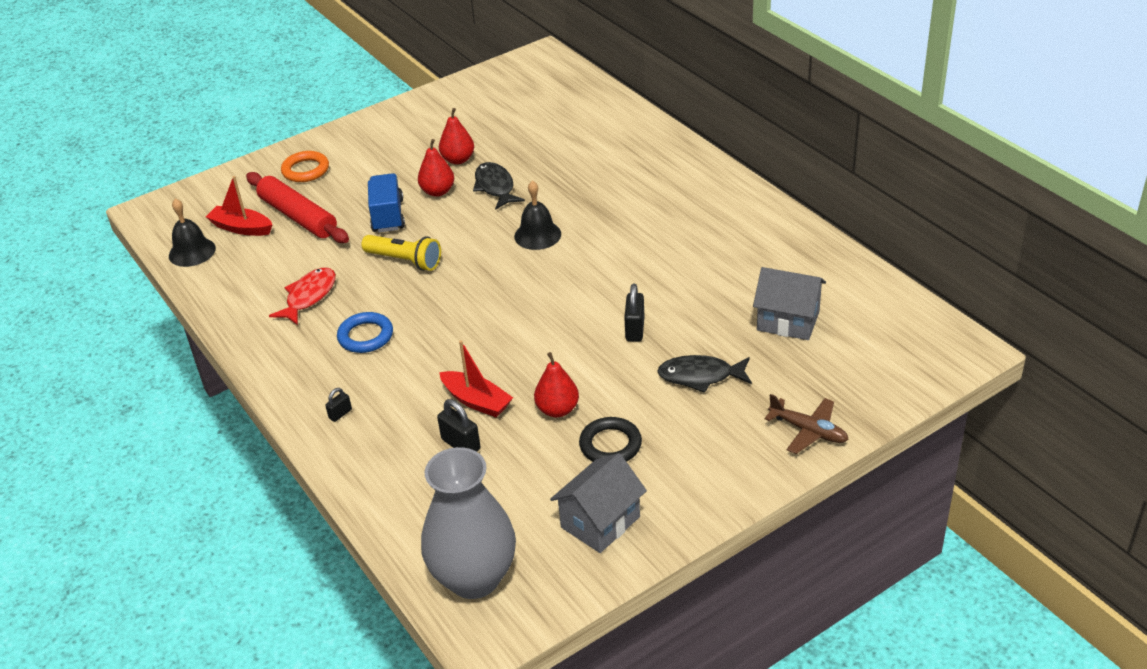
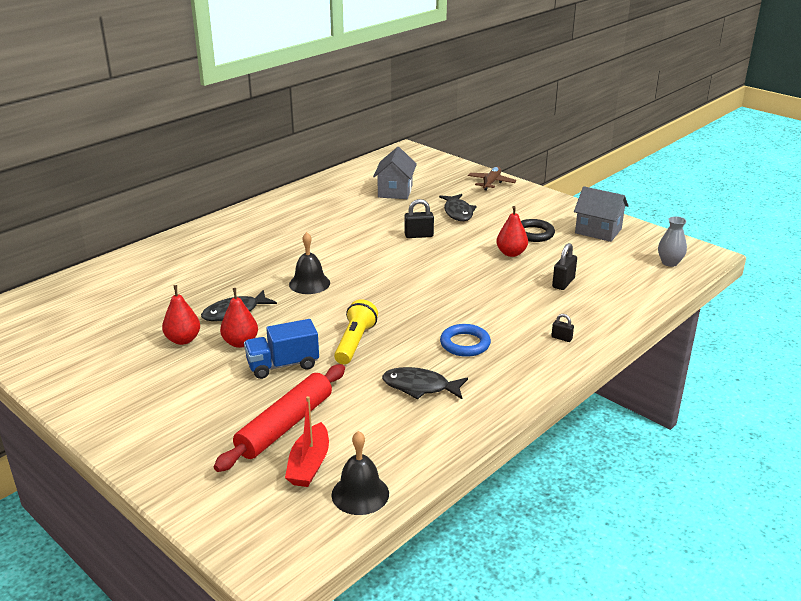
camera: 105 degrees left, 10 degrees down
red fish [269,267,336,325] -> black fish [382,367,468,400]
orange ring [281,151,329,182] -> none
grey vase [421,447,516,599] -> grey vase [658,216,687,267], size x0.47
red boat [439,340,513,417] -> none

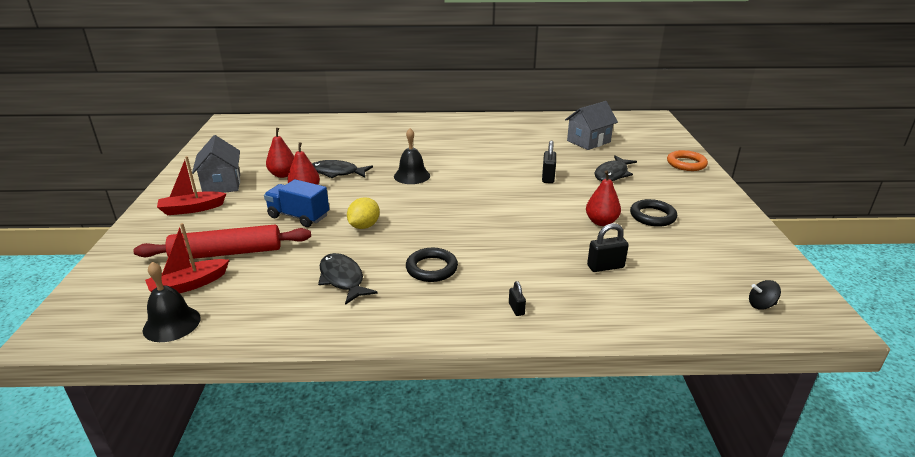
camera: 45 degrees right, 0 degrees up
yellow flashlight [334,299,378,364] -> yellow lemon [347,197,380,229]
black padlock [404,199,434,238] -> black padlock turned 60 degrees clockwise [542,140,556,183]
blue ring [440,324,491,357] -> black ring [406,248,458,282]
brown plane [468,167,516,191] -> orange ring [667,150,708,171]
grey house [574,186,629,242] -> grey house moved to [192,135,240,193]
grey vase [658,216,687,267] -> black spinning top [749,280,781,310]
none -> red boat [157,156,227,215]

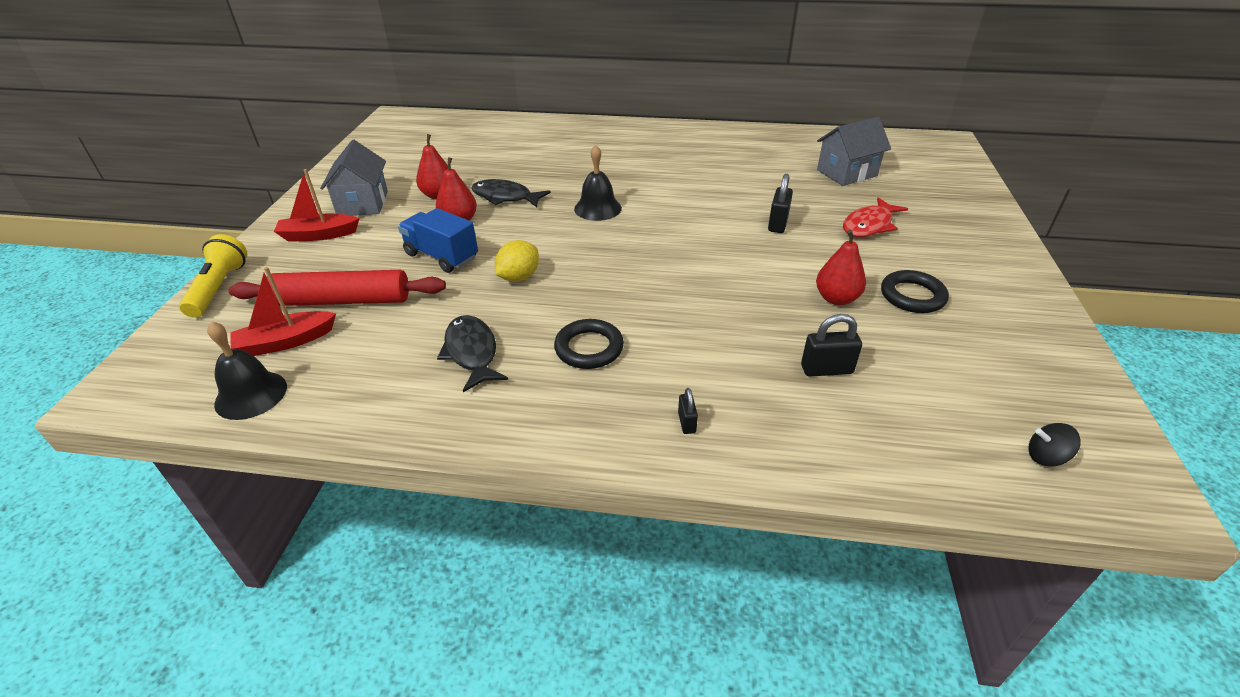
camera: 10 degrees right, 10 degrees up
black fish [595,155,637,181] -> red fish [843,197,908,237]
orange ring [667,150,708,171] -> none
none -> yellow flashlight [179,234,247,318]

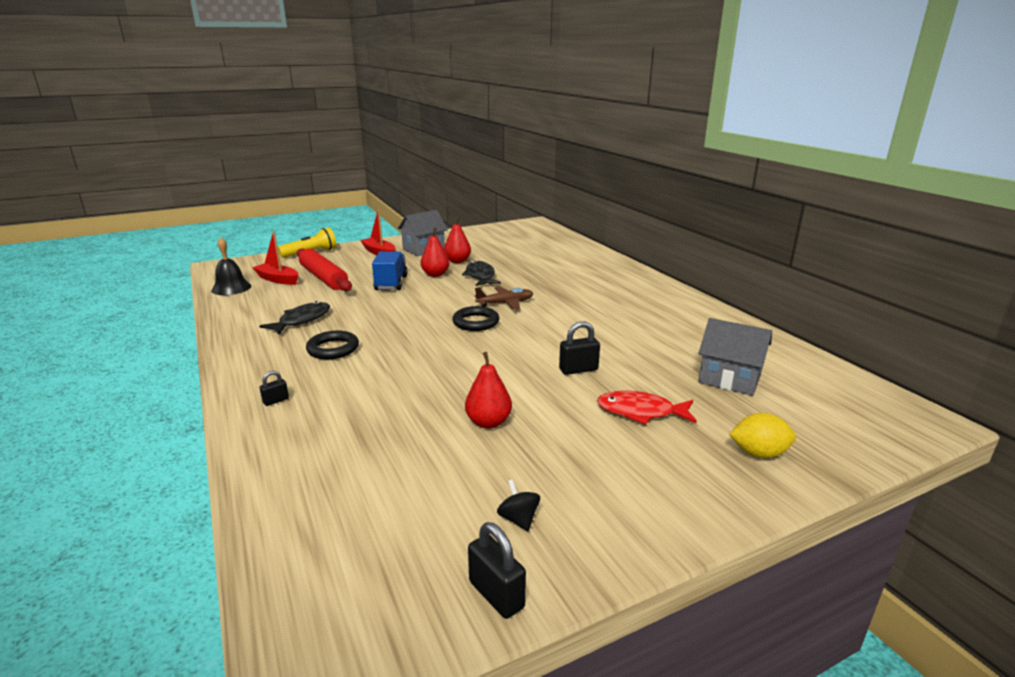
camera: 55 degrees right, 15 degrees down
yellow lemon [495,240,539,282] -> yellow lemon moved to [729,413,796,458]
black bell [574,145,622,221] -> brown plane [475,287,534,310]
black padlock [801,314,862,377] -> black padlock moved to [468,522,526,619]
black ring [881,270,949,313] -> black ring moved to [452,306,499,331]
black spinning top [1029,423,1081,467] -> black spinning top moved to [497,479,540,531]

